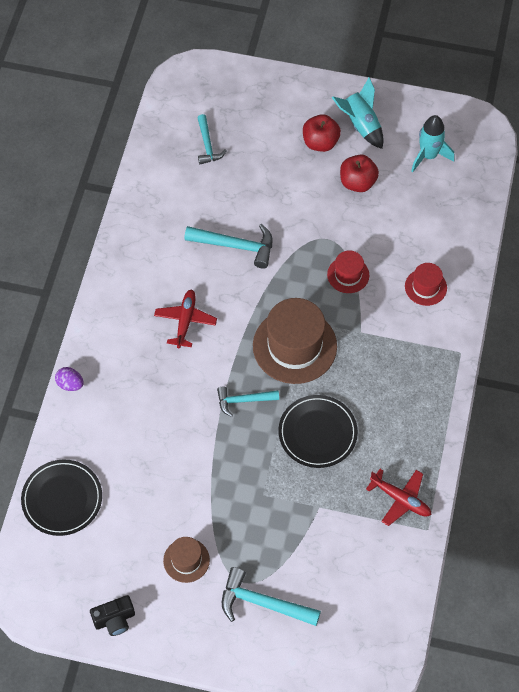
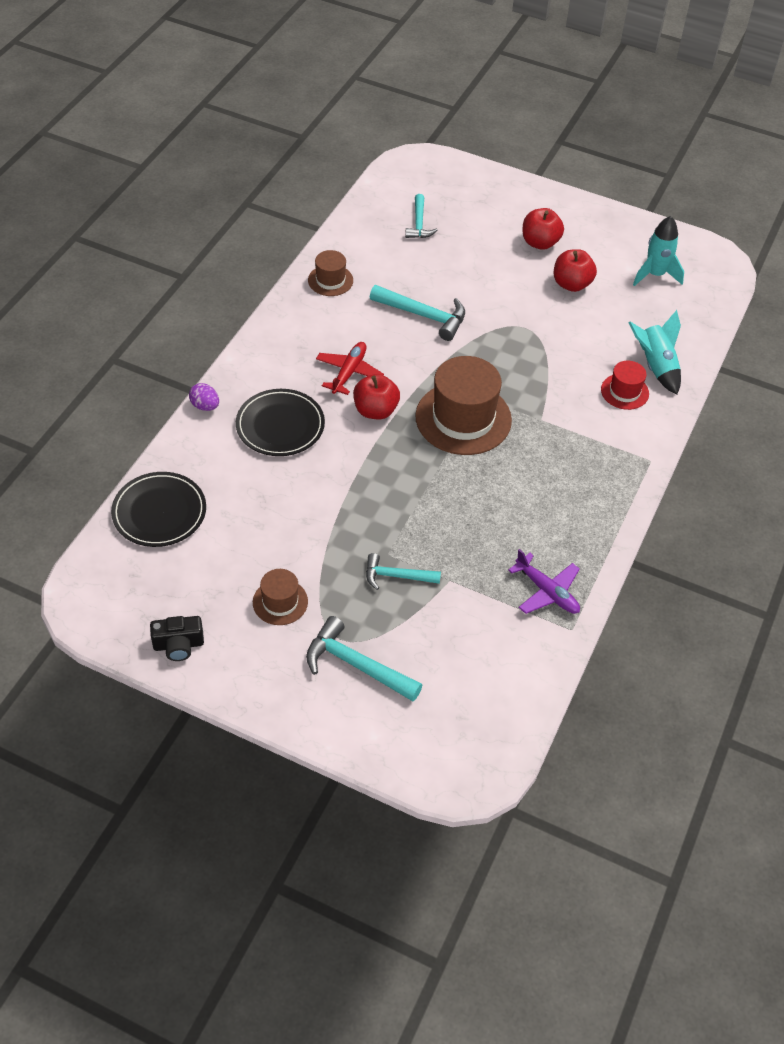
camera: 10 degrees right, 10 degrees down
turquoise hammer [217,387,279,417] -> turquoise hammer moved to [366,553,441,590]
black plate [278,395,358,468] -> black plate moved to [236,389,325,456]
red hat [327,250,369,293] -> none
turquoise rocket [332,77,384,149] -> turquoise rocket moved to [629,310,681,394]
red plane [366,469,431,526] -> purple plane [508,549,580,614]
none -> brown hat [308,250,353,296]
none -> red apple [353,374,400,420]

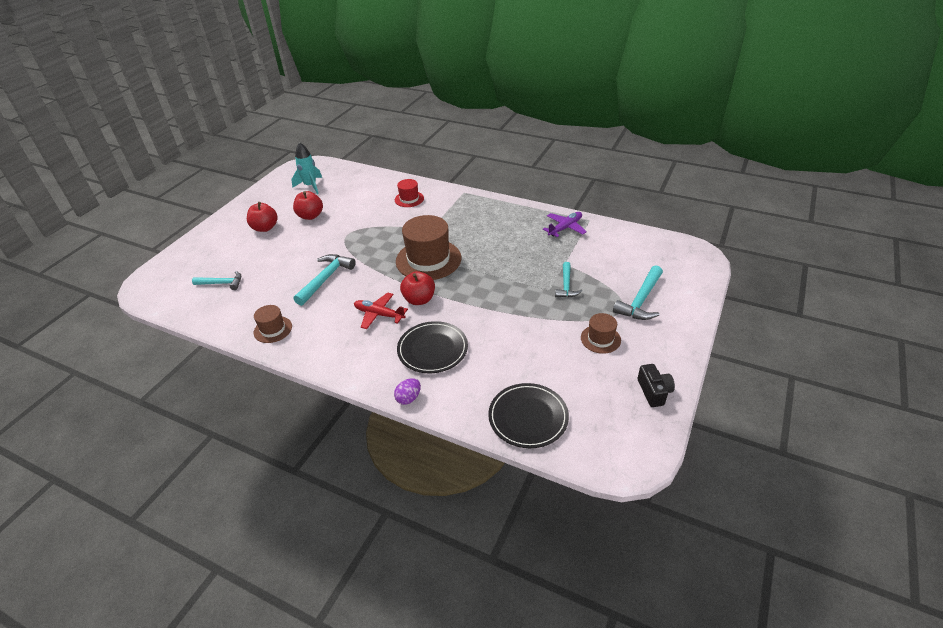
camera: 85 degrees left, 10 degrees down
turquoise rocket [629,310,681,394] -> none

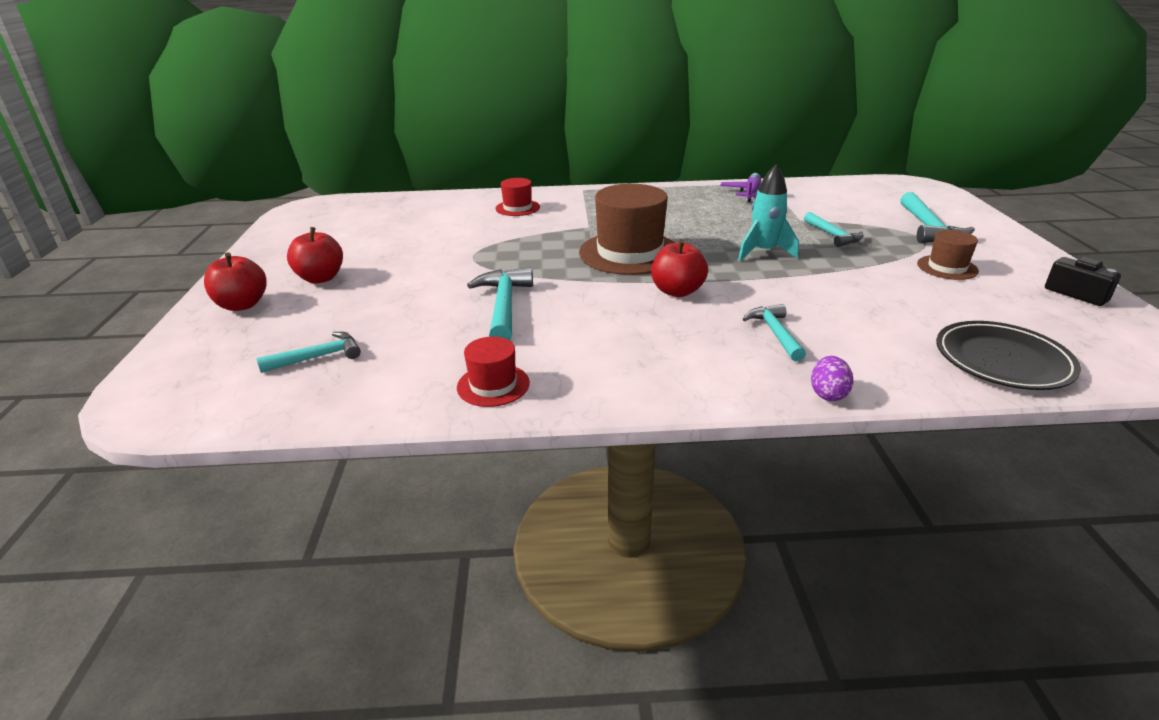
camera: 30 degrees left, 10 degrees down
brown hat [254,305,292,343] -> red hat [457,337,530,407]
turquoise rocket [291,142,322,194] -> turquoise rocket moved to [738,165,799,261]
red apple [293,191,323,220] -> red apple moved to [204,253,267,311]
red plane [354,293,408,329] -> none
black plate [397,321,468,373] -> turquoise hammer [743,304,806,361]

